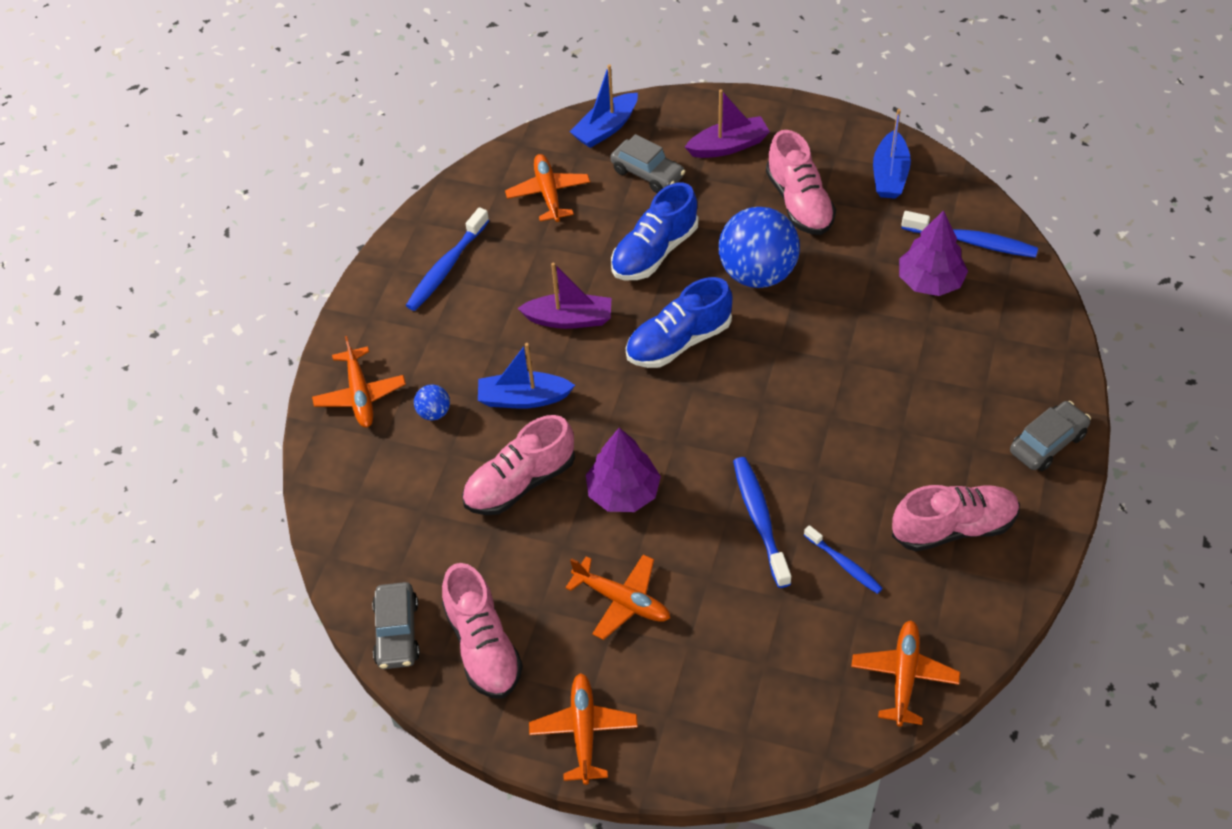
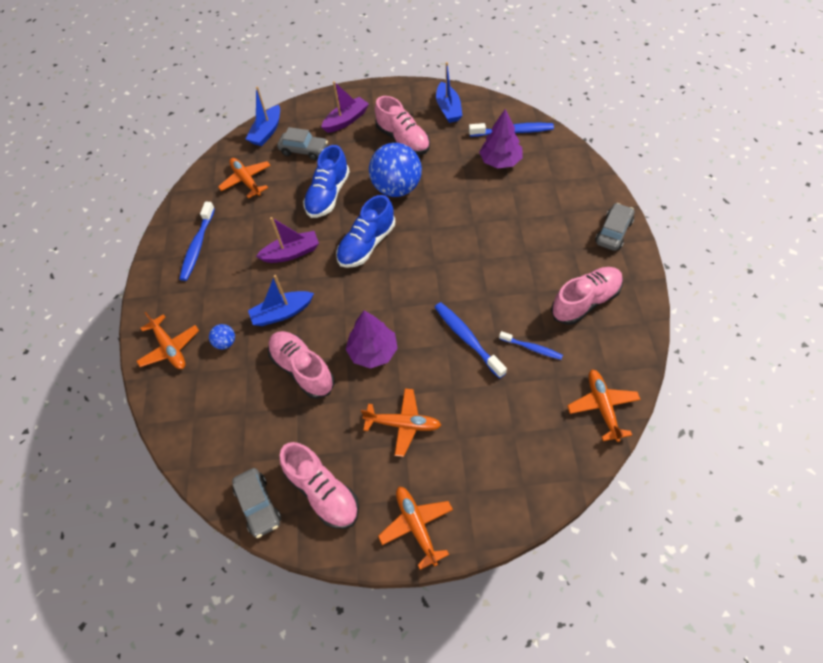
camera: 20 degrees left, 5 degrees up
pink shoe [462,415,575,515] -> pink shoe turned 105 degrees clockwise [268,331,335,399]

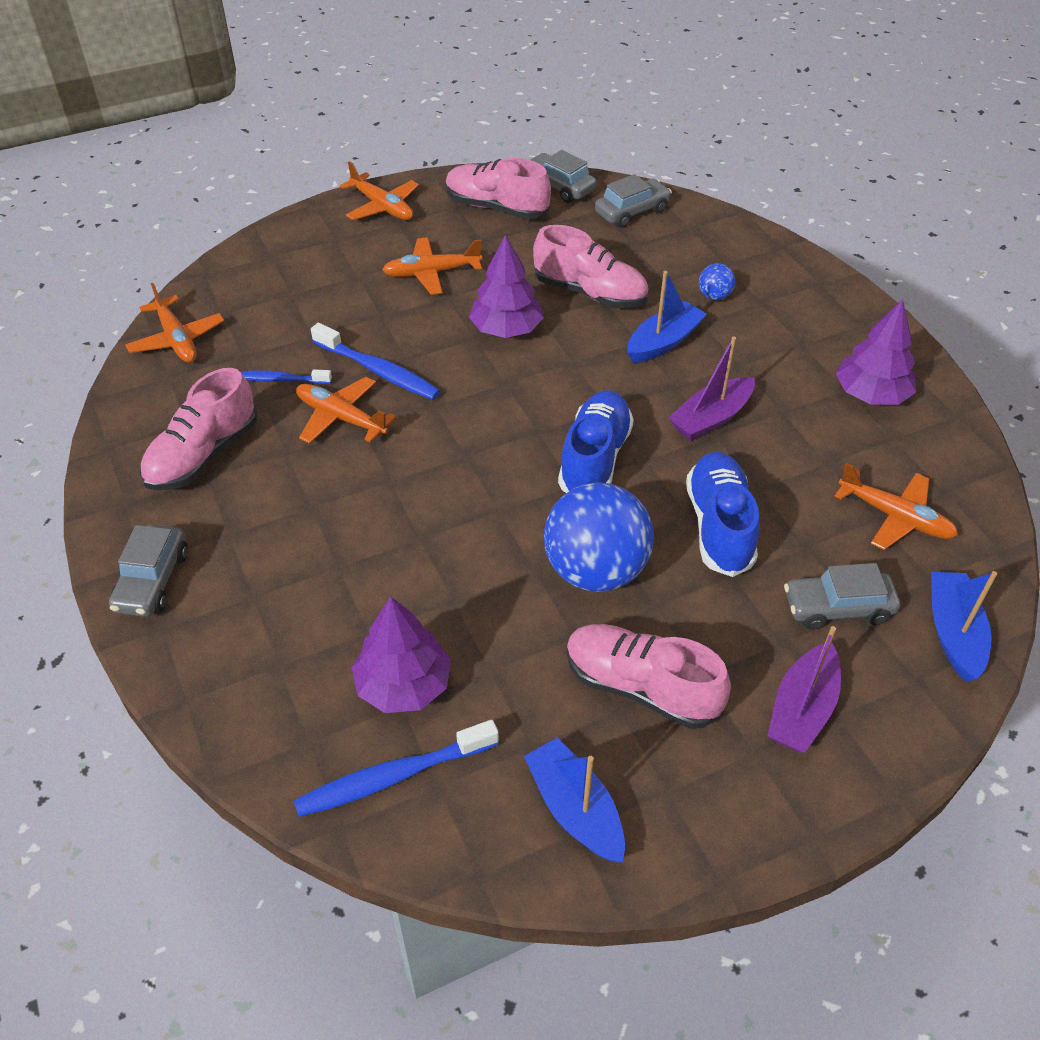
camera: 155 degrees right, 10 degrees down
orange plane [136,312,199,369] -> orange plane moved to [296,377,396,444]
blue toothbrush [179,202,215,281] -> purple tree [836,299,916,405]
none -> grey car [595,174,672,228]

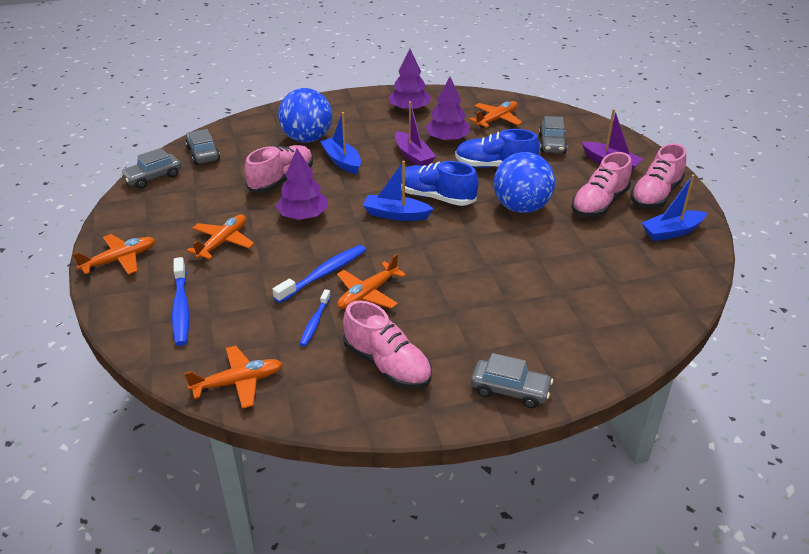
camera: 80 degrees left, 10 degrees down
blue toothbrush [294,720,499,817] -> blue toothbrush moved to [172,257,189,346]
purple tree [352,596,451,713] -> purple tree moved to [425,77,470,142]
orange plane [382,237,482,295] -> orange plane turned 150 degrees counterclockwise [187,214,254,260]
pink shoe [446,158,551,219] -> pink shoe moved to [630,143,686,209]
blue ball [699,263,735,300] -> blue ball [278,88,332,143], size x2.35
blue boat [931,571,997,682] -> blue boat moved to [363,161,433,221]

